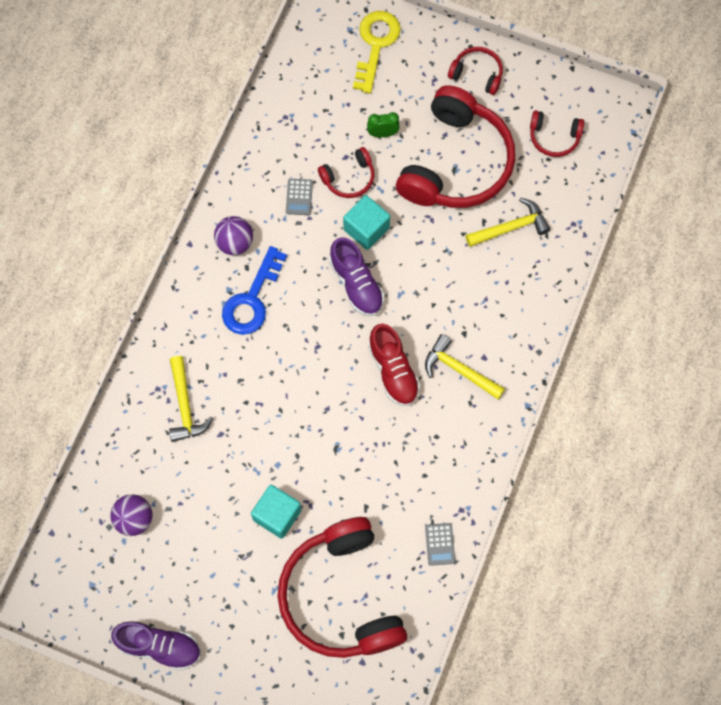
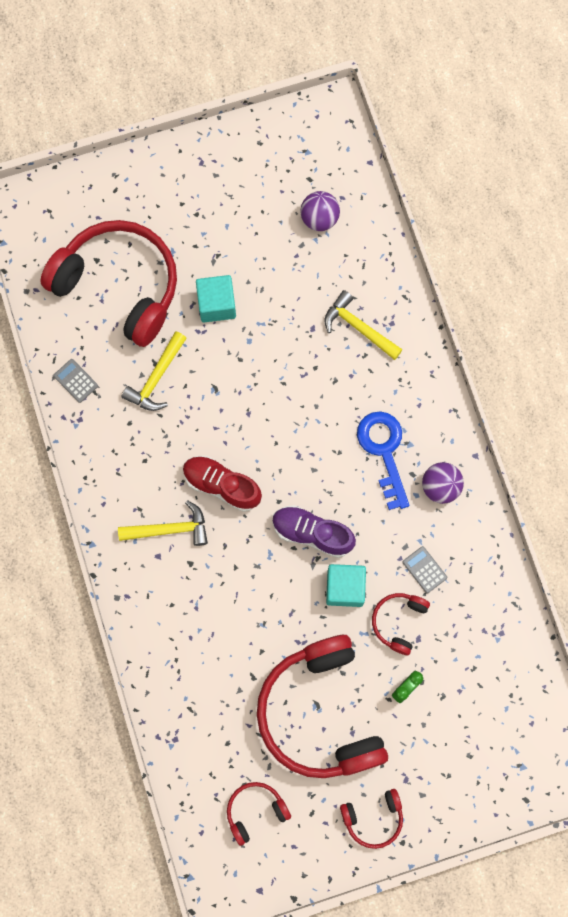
camera: 140 degrees right, 5 degrees up
purple shoe [111,621,201,670] -> none
yellow key [353,11,401,93] -> none
yellow hammer [465,198,550,247] -> yellow hammer moved to [122,331,187,411]

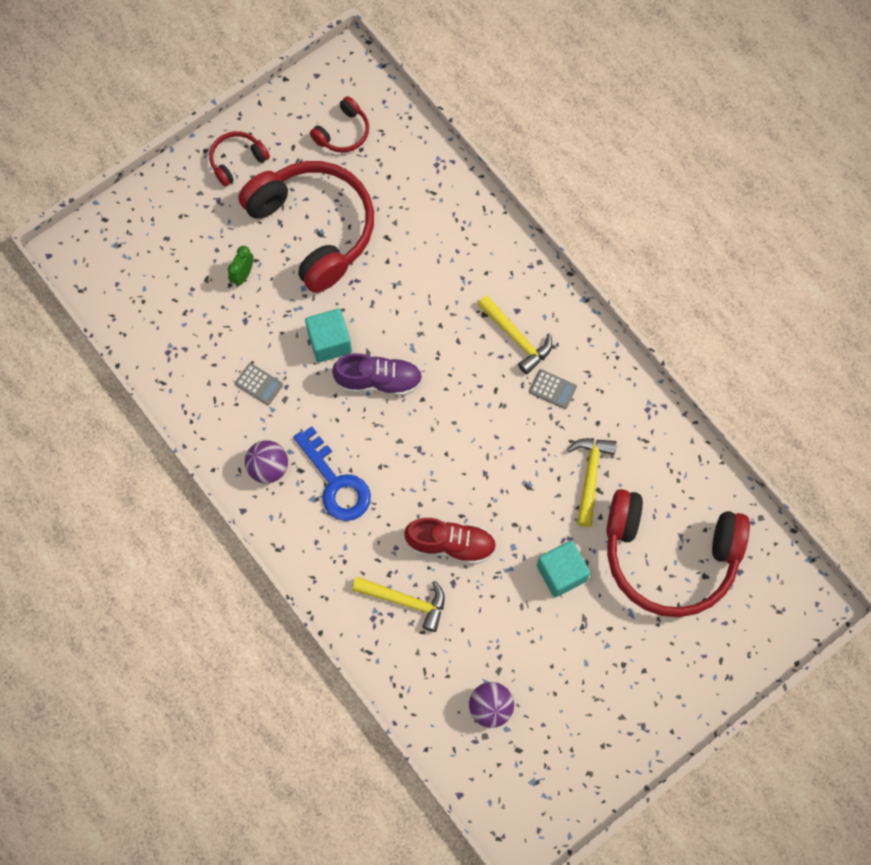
camera: 160 degrees right, 5 degrees down
grey calculator [53,359,98,403] -> grey calculator moved to [529,369,577,409]
yellow hammer [118,500,208,546] -> yellow hammer turned 105 degrees counterclockwise [478,295,552,375]
red shoe [183,456,262,512] -> red shoe moved to [404,518,496,564]
red headphones [372,593,430,655] -> none

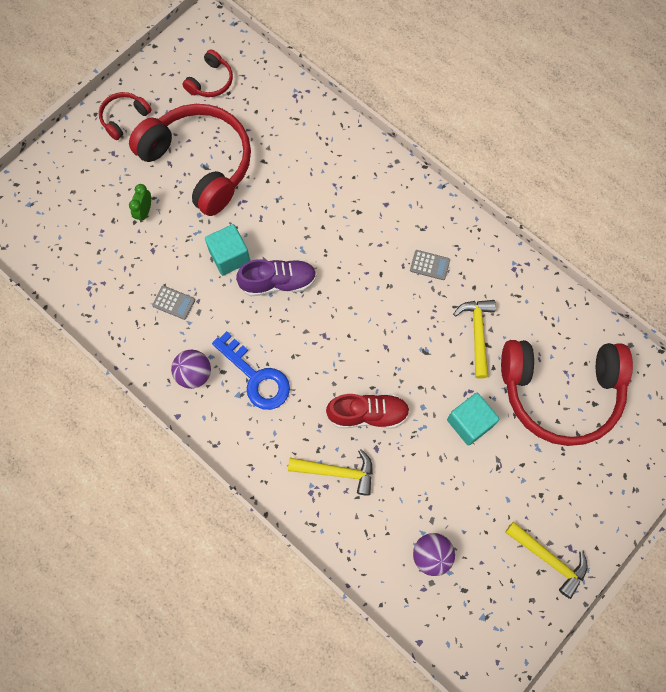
camera: 10 degrees left, 0 degrees up
yellow hammer [478,295,552,375] -> yellow hammer moved to [505,521,588,599]

